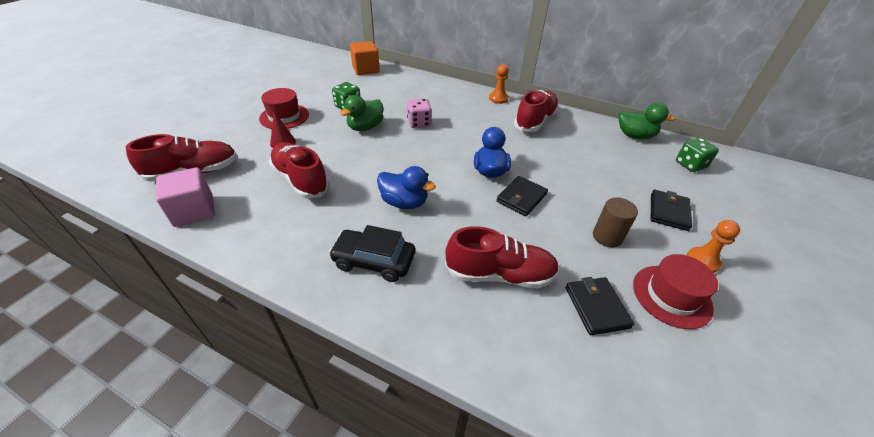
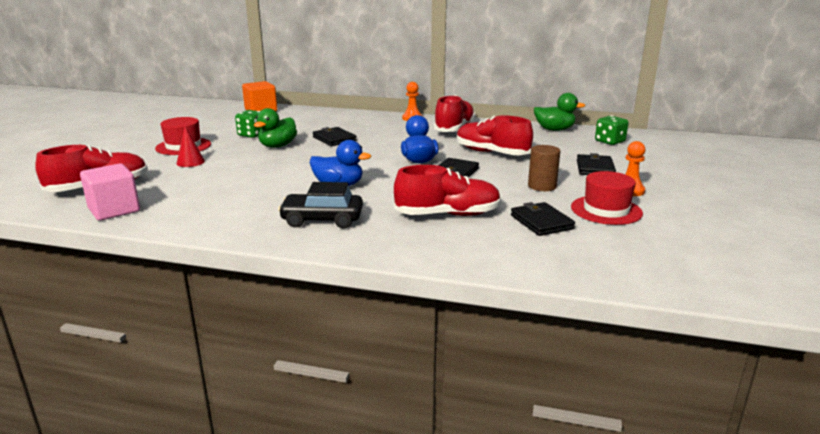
camera: 10 degrees left, 20 degrees down
red shoe [269,142,330,199] -> red shoe moved to [457,115,533,155]
pink dice [407,99,432,128] -> black wallet [313,127,357,146]

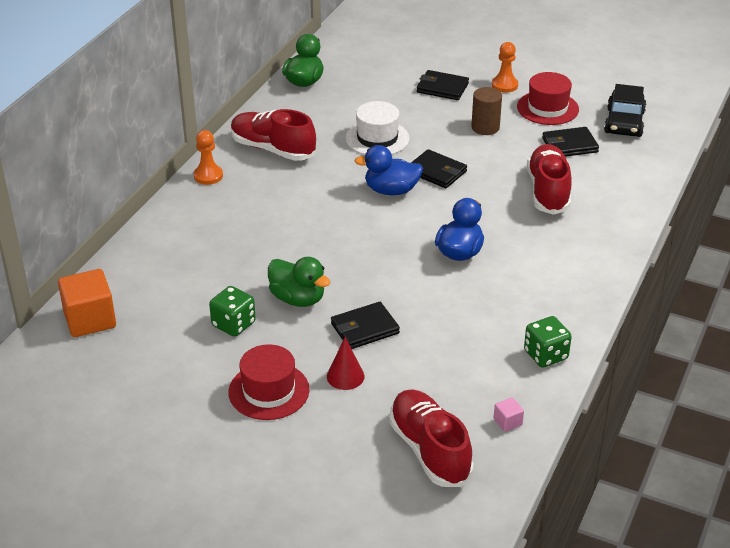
camera: 80 degrees left, 15 degrees up
pink cube [80,163,140,221] -> pink cube [494,397,524,432], size x0.45
black car [278,182,363,229] -> black car moved to [604,84,646,137]
black wallet [313,127,357,146] -> black wallet moved to [331,302,400,349]
red shoe [457,115,533,155] -> white hat [346,101,409,155]
green dice [595,116,629,145] -> green dice moved to [524,316,572,368]

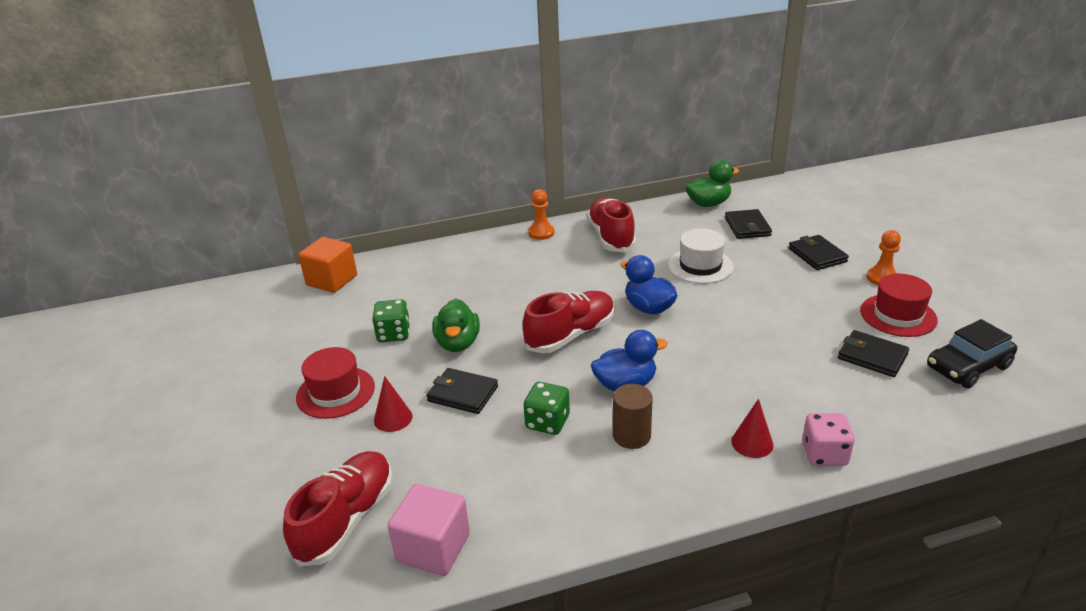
camera: 50 degrees right, 5 degrees down
black wallet [411,149,467,188] -> black wallet moved to [725,209,772,239]
brown cylinder [471,87,502,135] -> brown cylinder moved to [613,384,653,449]
pink cube [494,397,524,432] -> pink cube [387,484,470,576], size x2.24
green dice [524,316,572,368] -> green dice moved to [524,382,570,435]
red shoe [527,144,571,215] -> red shoe moved to [523,291,615,353]
none -> red cone [731,399,774,458]
none -> pink dice [802,413,854,466]

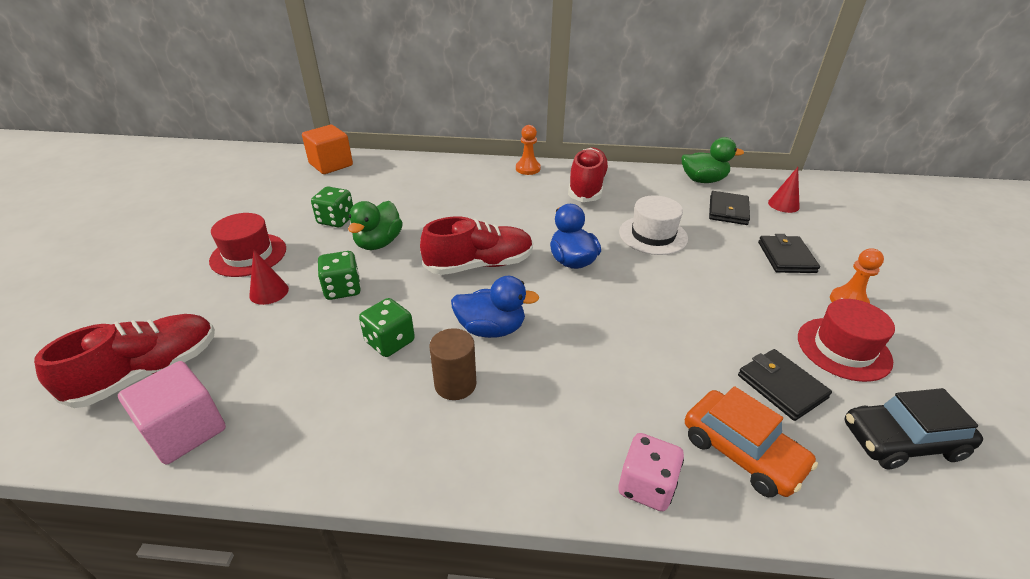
camera: 20 degrees right, 5 degrees up
black wallet [426,368,498,414] -> green dice [318,251,361,300]
red cone [731,399,774,458] -> red cone moved to [768,167,800,213]
none -> orange car [685,386,818,497]

